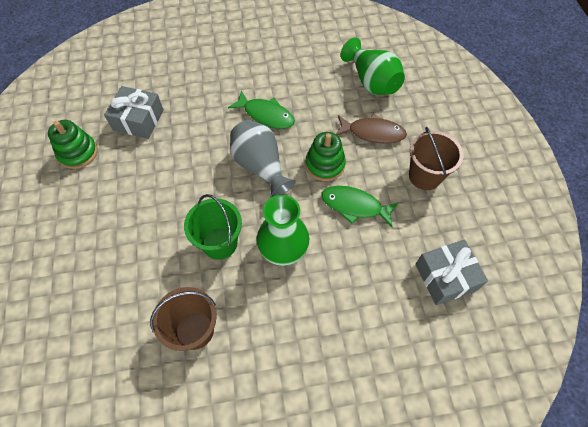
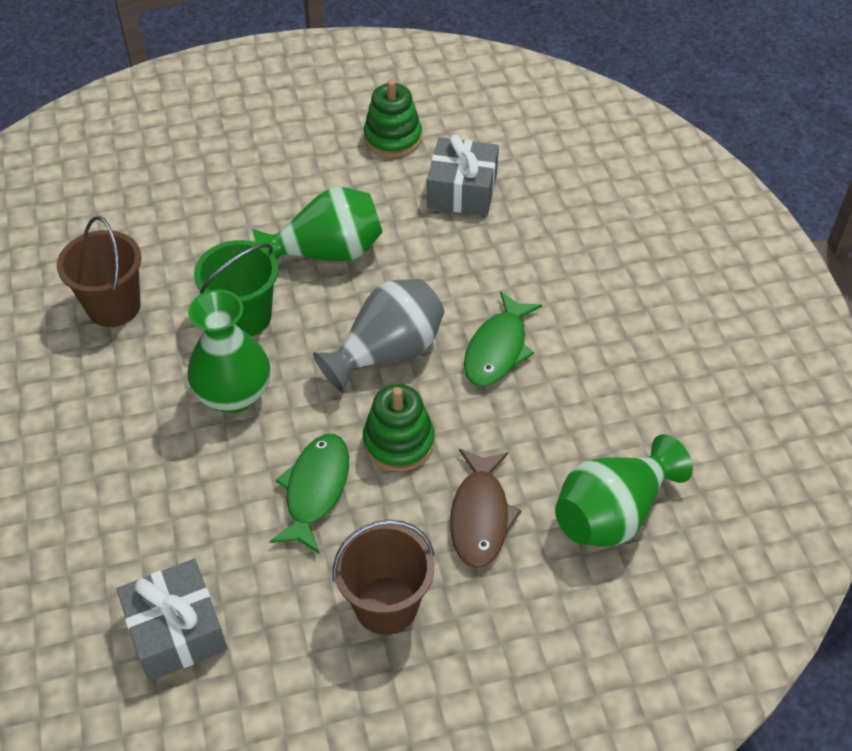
camera: 85 degrees right, 10 degrees down
none -> green vase [252,187,382,261]

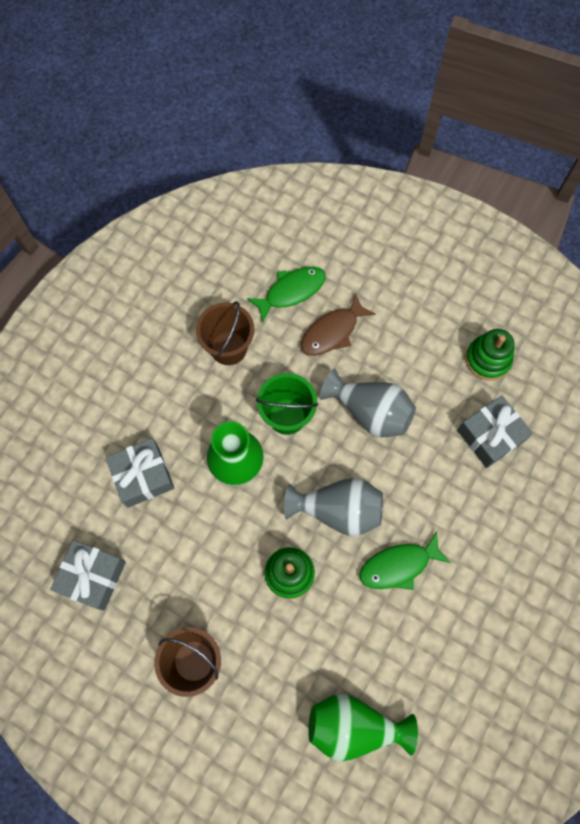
camera: 45 degrees right, 20 degrees up
green vase [252,187,382,261] -> grey vase [320,369,416,437]
green fish [269,434,349,553] -> green fish moved to [247,266,326,323]
brown fish [450,449,521,568] -> brown fish moved to [301,293,376,356]
none -> grey gift [105,438,174,508]

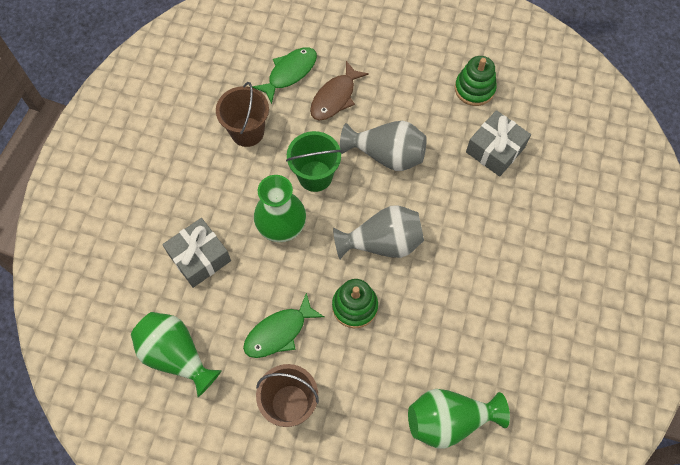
camera: 15 degrees left, 5 degrees down
grey gift [50,540,126,611] -> green vase [131,312,222,397]
green fish [360,531,451,590] -> green fish moved to [243,293,324,358]

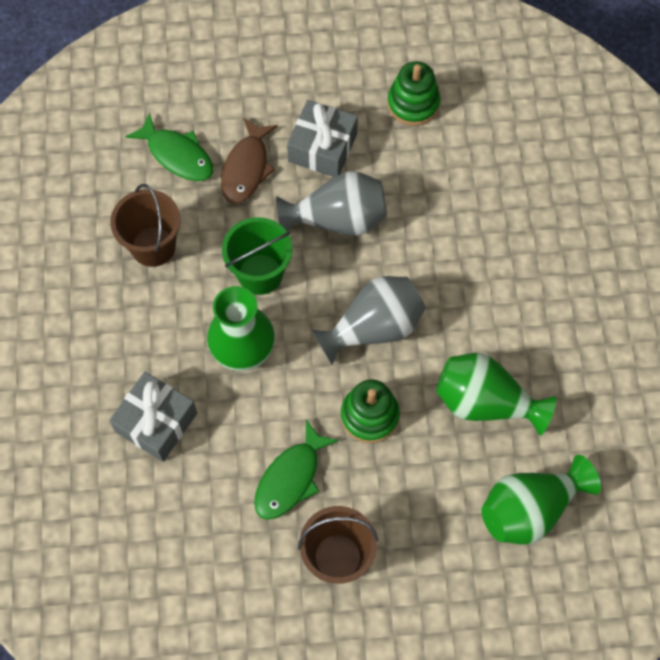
camera: 20 degrees left, 0 degrees up
green vase [131,312,222,397] -> green vase moved to [436,353,556,436]
green fish [252,47,317,104] -> green fish turned 105 degrees clockwise [125,112,214,181]
grey gift [466,110,531,177] -> grey gift moved to [287,100,358,177]

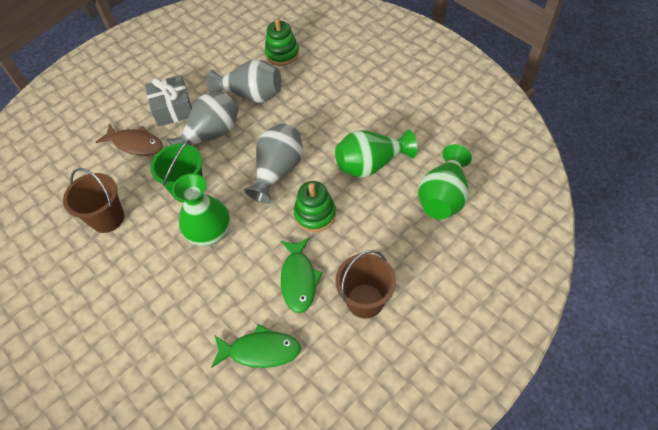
camera: 35 degrees left, 10 degrees down
grey gift [109,372,197,462] -> none
green fish [125,112,214,181] -> green fish moved to [211,324,301,368]
brown fish [221,117,278,204] -> brown fish turned 45 degrees counterclockwise [96,124,163,156]
green stacking toy [387,61,440,126] -> green stacking toy moved to [265,18,299,66]
none -> grey vase [207,59,282,103]

